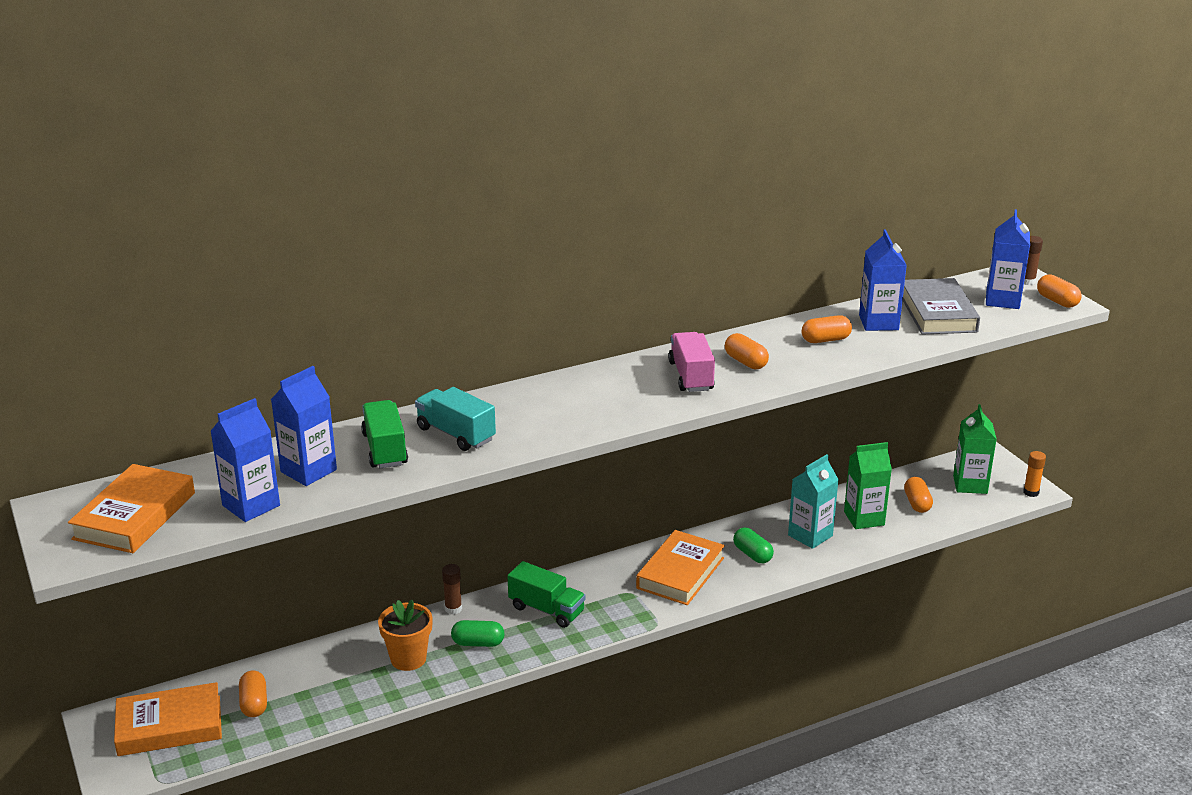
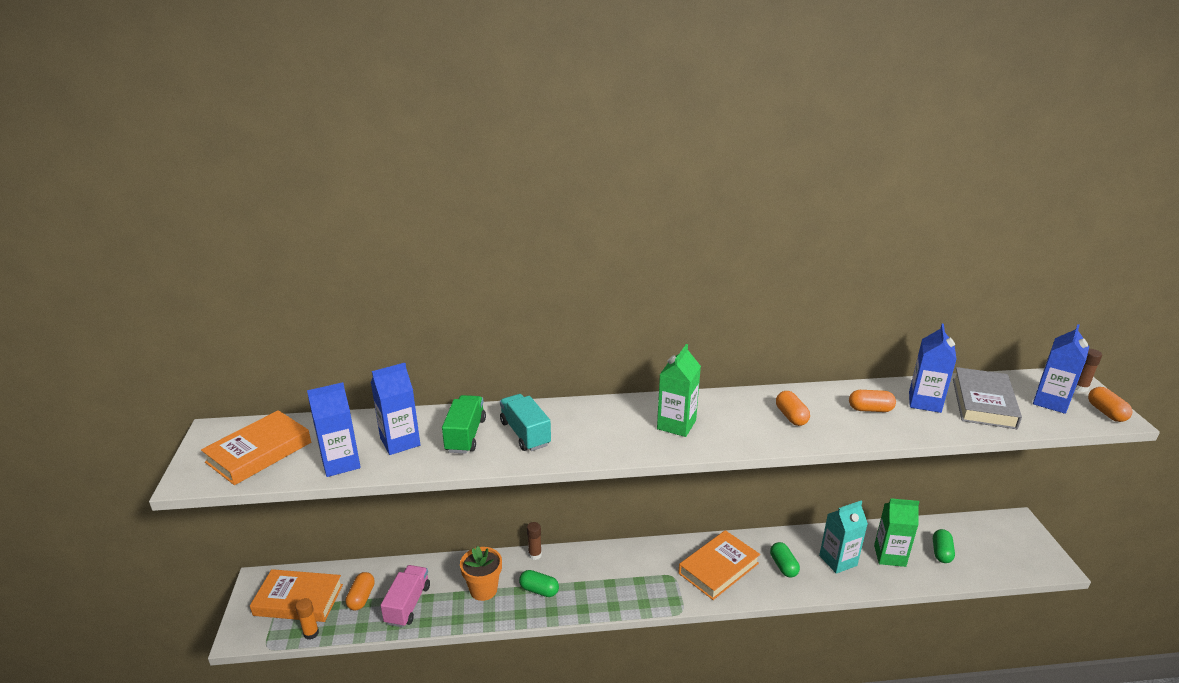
camera: 20 degrees right, 0 degrees up
green truck [508,561,586,628] -> none
pink truck [668,332,715,392] -> pink truck moved to [380,565,430,627]
orange capsule [904,477,933,513] -> green capsule [933,529,955,563]
green carton [953,404,997,494] -> green carton moved to [657,344,701,437]
orange glue stick [1023,451,1046,497] -> orange glue stick moved to [296,598,319,640]

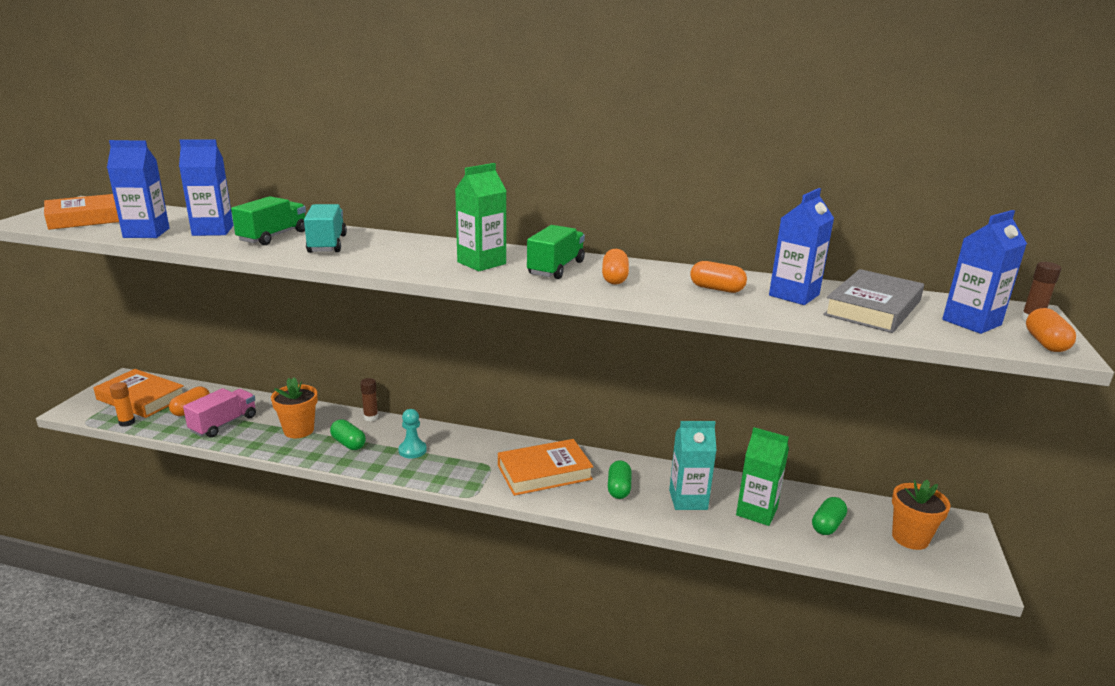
camera: 20 degrees right, 5 degrees down
none -> turquoise pawn [398,409,427,459]
none -> green truck [527,225,585,279]
none -> orange flower pot [892,480,951,550]

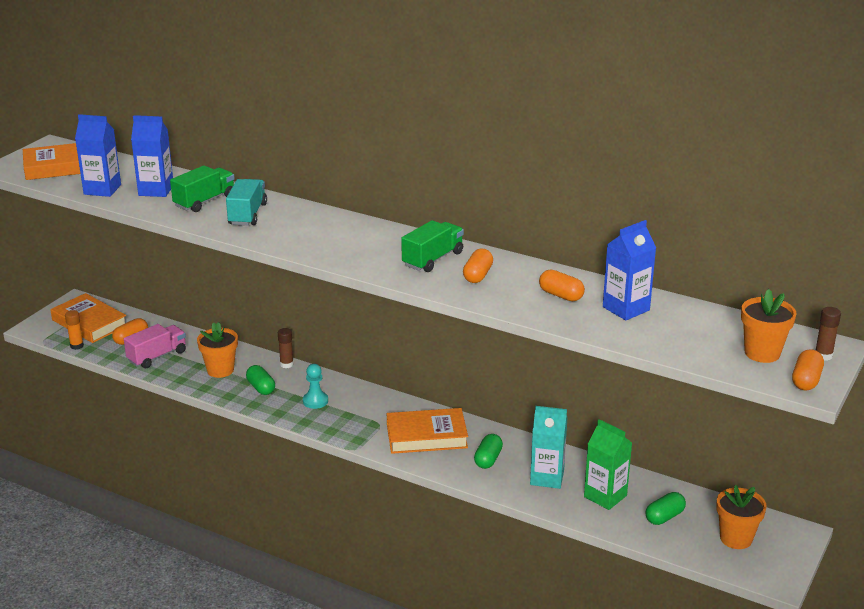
camera: 15 degrees right, 5 degrees up
green carton [455,163,506,271] -> none
grey book [823,269,924,333] -> none
blue carton [942,210,1027,334] -> orange flower pot [741,289,796,363]

